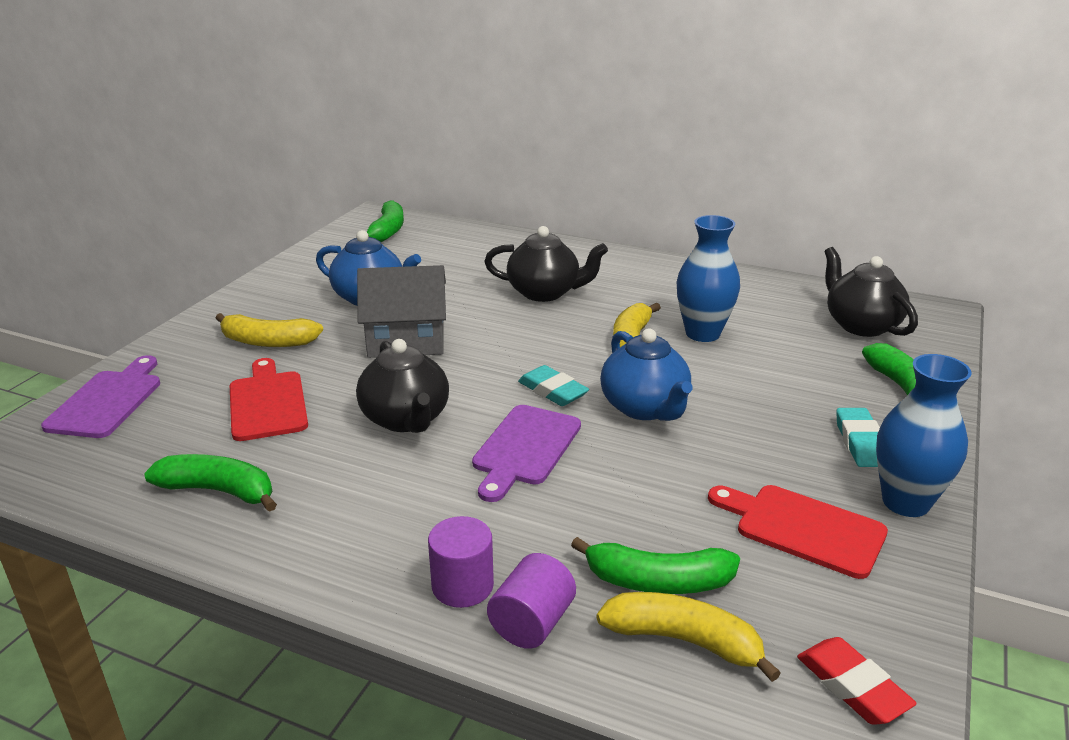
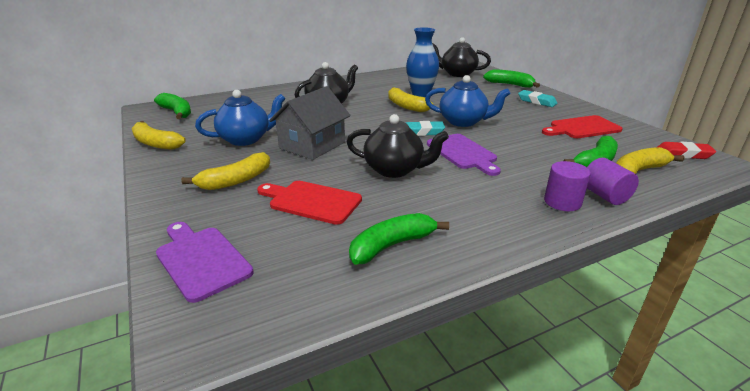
camera: 50 degrees left, 0 degrees up
blue vase [876,354,972,517] -> none
none -> yellow banana [132,121,186,150]

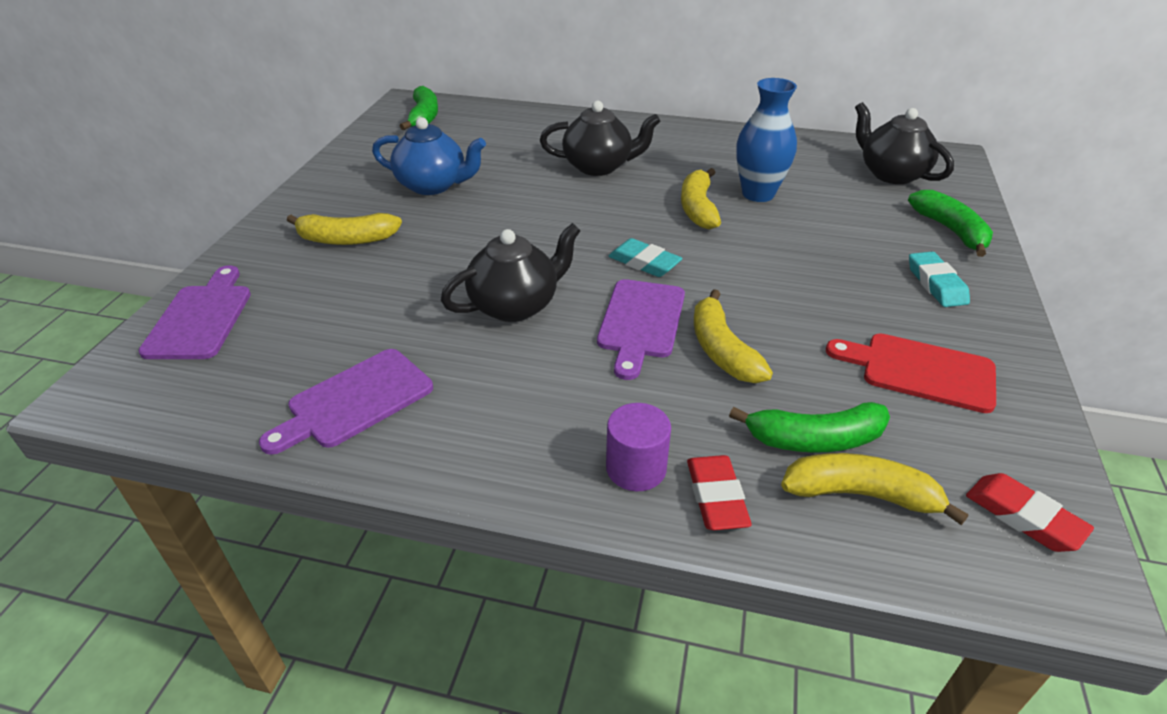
camera: 40 degrees right, 10 degrees up
yellow banana [132,121,186,150] -> yellow banana moved to [694,289,773,383]
red cutting board [257,181,362,225] -> none
grey house [269,86,351,160] -> none
black teapot [347,114,449,178] -> black teapot turned 90 degrees counterclockwise [441,223,581,322]
green banana [349,213,449,264] -> purple cutting board [259,349,433,455]
blue teapot [425,75,510,127] -> none
purple cylinder [587,158,639,205] -> red eraser [687,455,752,530]

